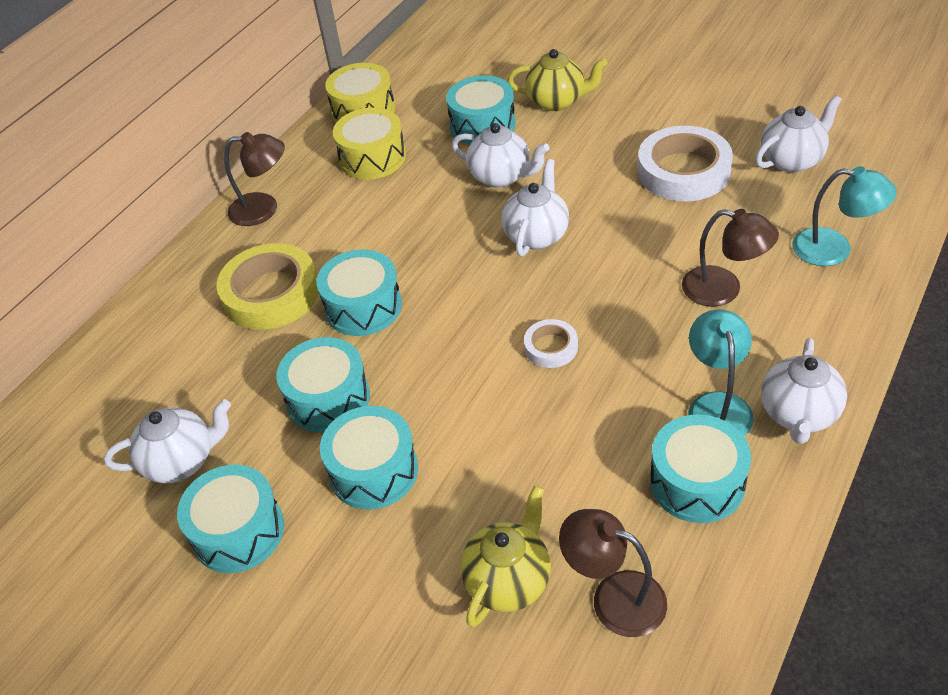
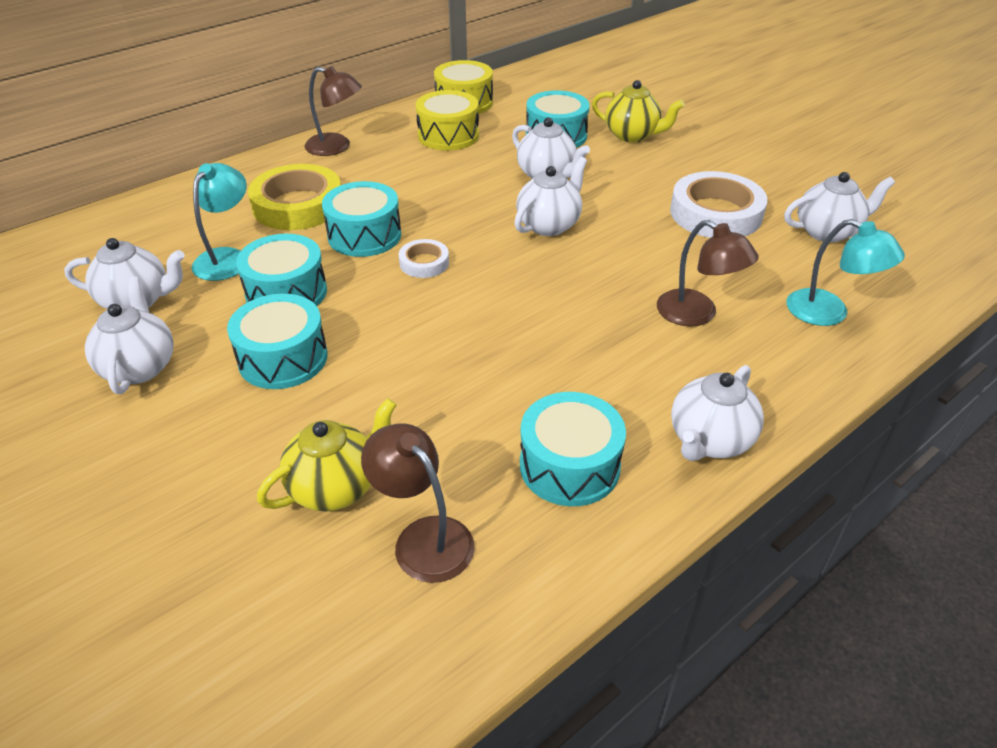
camera: 15 degrees right, 5 degrees down
turquoise drum [177,465,284,573] -> white teapot [85,276,174,394]
white tape [524,319,578,368] -> white tape moved to [399,239,449,278]
turquoise lamp [688,309,754,436] -> turquoise lamp moved to [192,163,247,281]

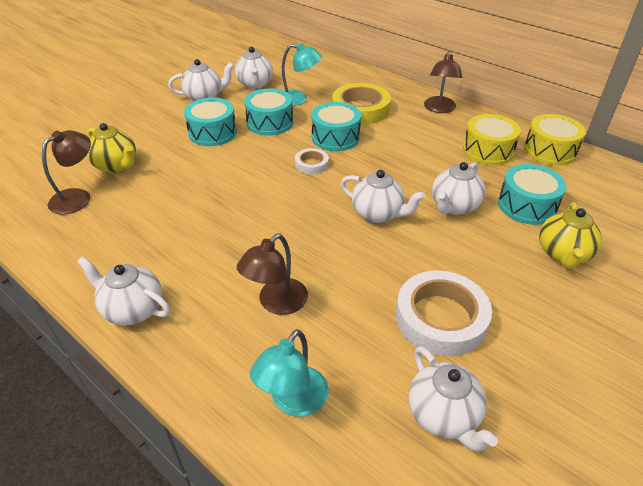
camera: 80 degrees right, 0 degrees up
turquoise drum [520,392,626,506] -> none

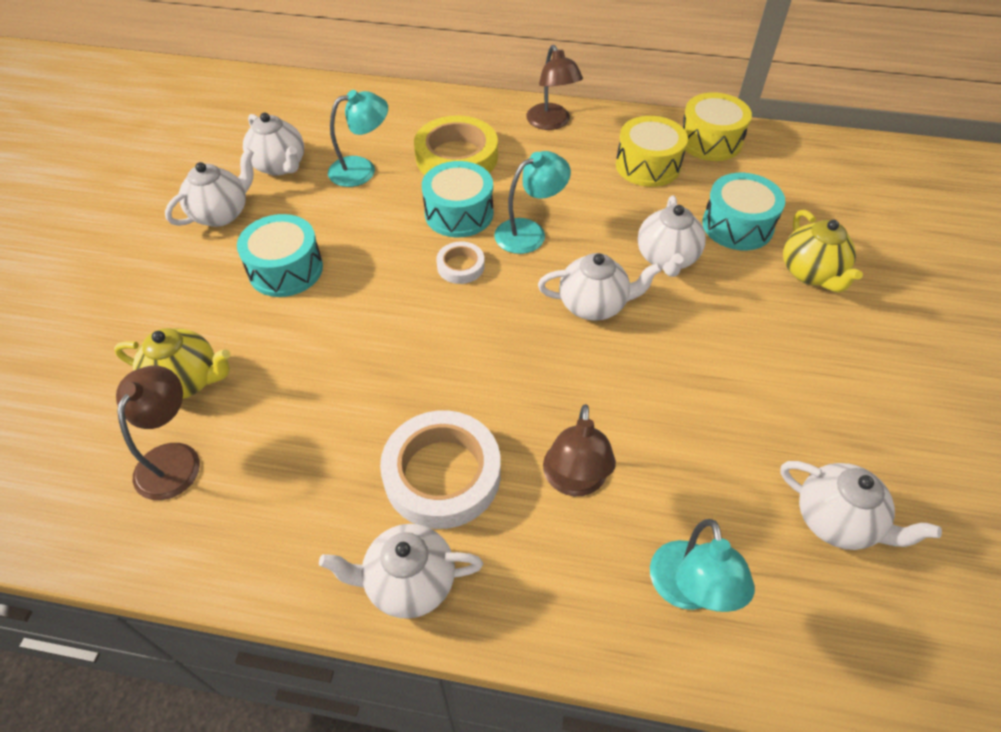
camera: 30 degrees left, 10 degrees up
turquoise drum [244,88,293,136] -> none
white tape [396,270,492,356] -> white tape moved to [380,410,500,529]
none -> turquoise lamp [494,151,571,254]

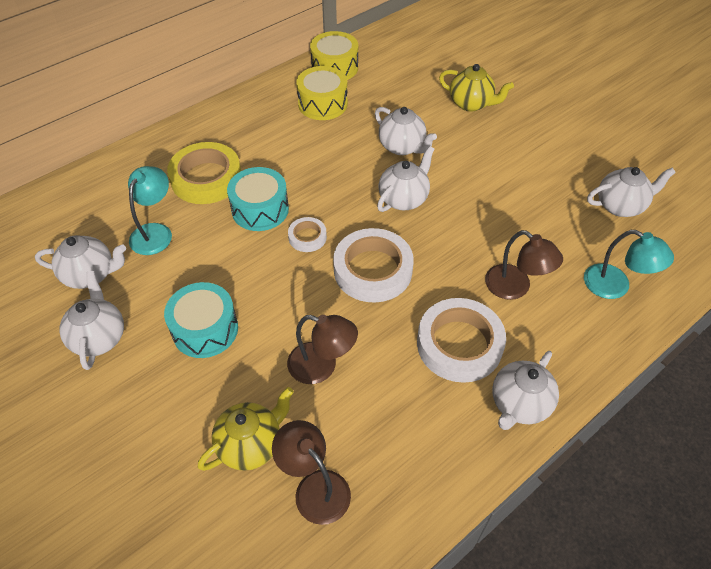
camera: 50 degrees left, 0 degrees up
turquoise lamp [494,151,571,254] -> none
brown lamp [526,45,583,130] -> brown lamp moved to [287,315,358,384]
turquoise drum [702,173,785,250] -> none
none -> white tape [333,228,414,302]

